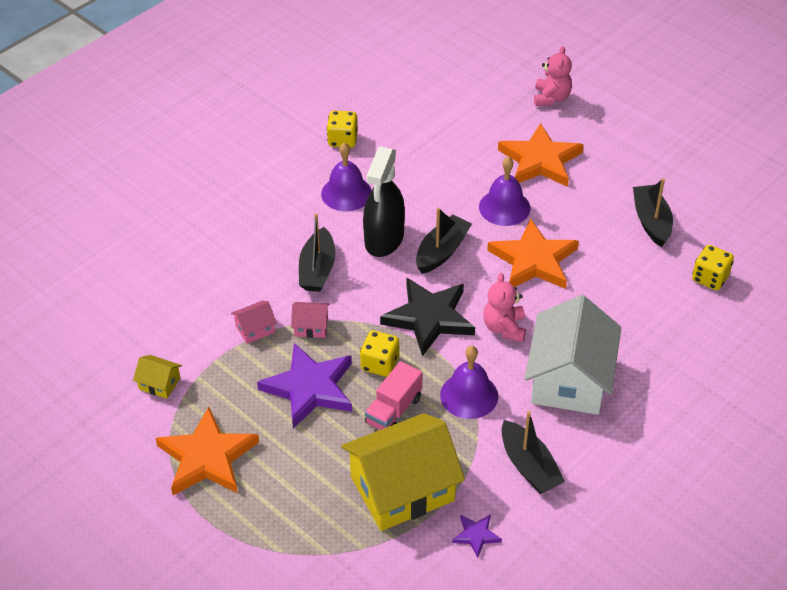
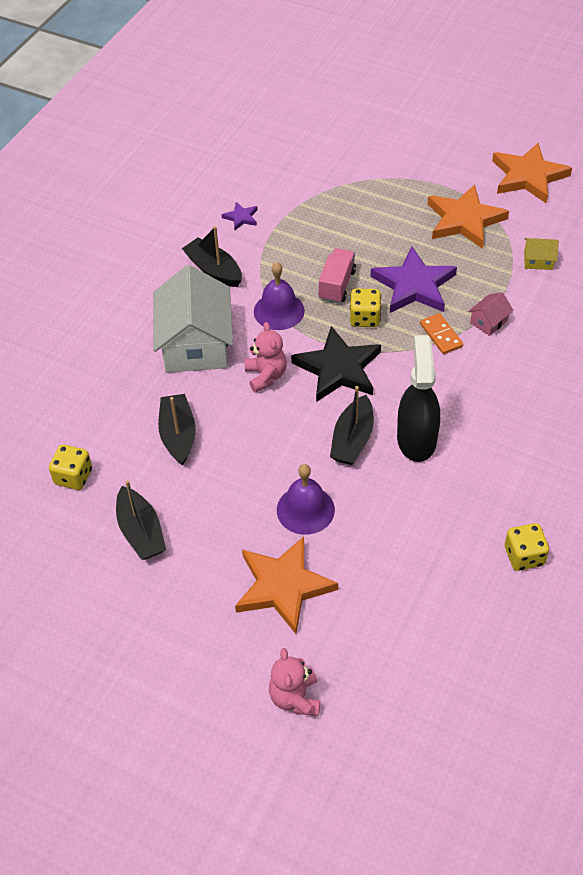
camera: 165 degrees right, 5 degrees up
pink house [291,302,329,338] -> orange domino [420,313,463,354]
black boat [299,213,336,292] -> black boat moved to [158,394,196,466]
purple bell [321,142,372,211] -> none
yellow house [341,413,465,531] -> none
orange star [487,219,579,289] -> orange star moved to [492,143,572,203]

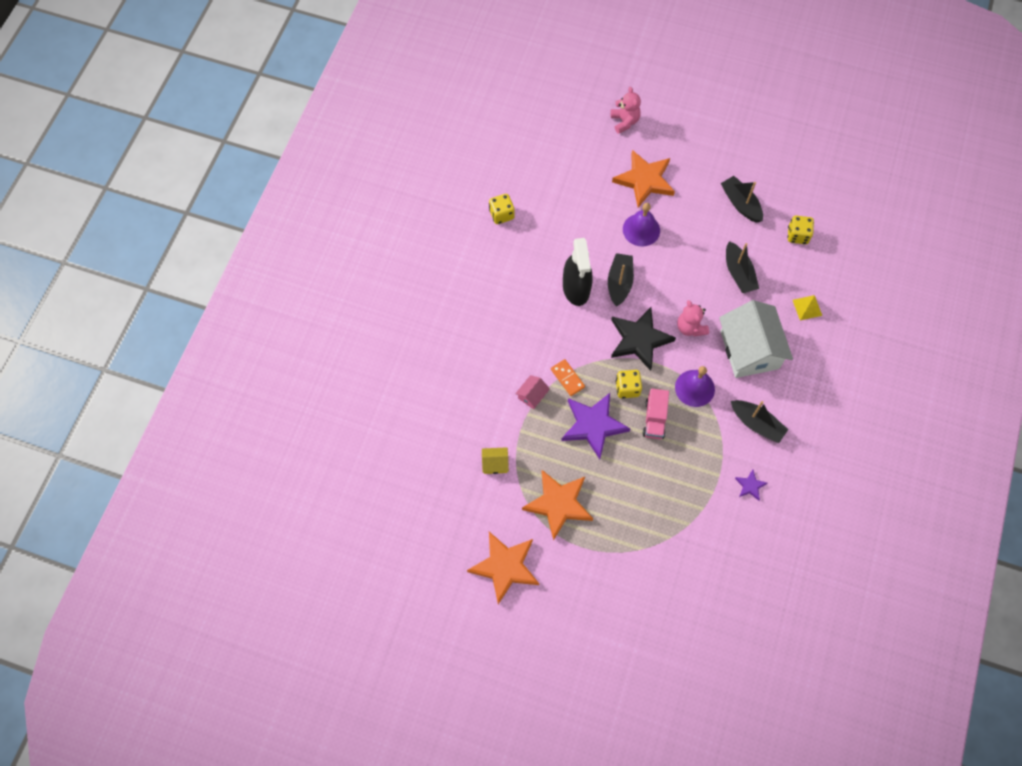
camera: 170 degrees right, 15 degrees up
none -> yellow pyramid [793,295,822,320]

